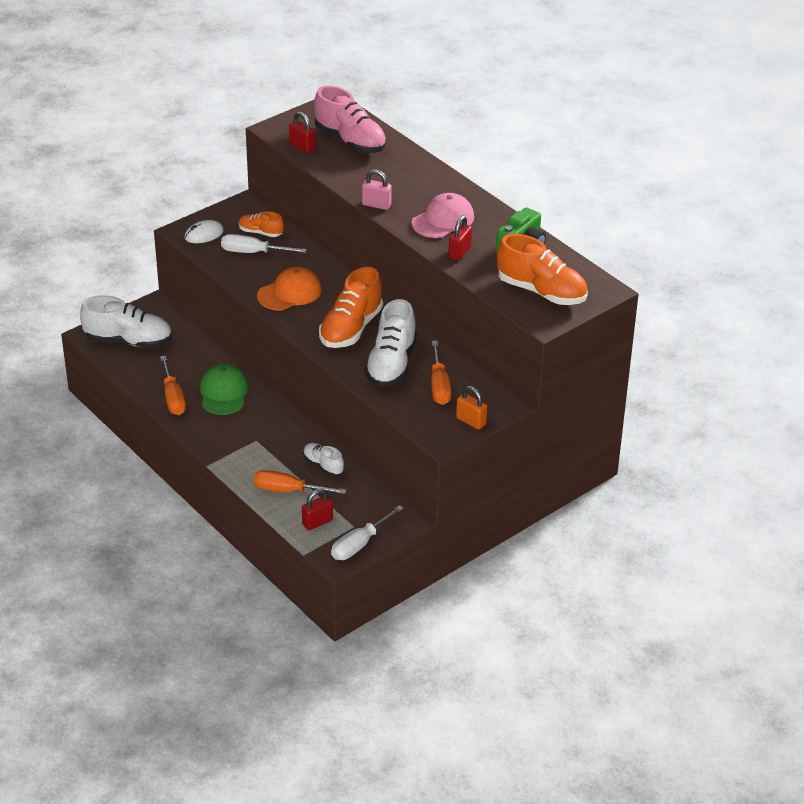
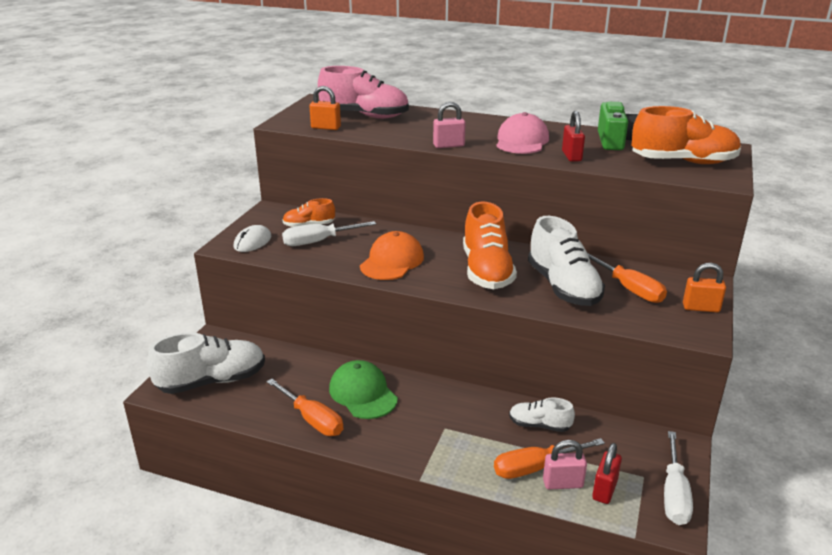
camera: 30 degrees left, 10 degrees down
red padlock [289,112,315,153] -> orange padlock [309,86,341,130]
none -> pink padlock [543,440,587,490]

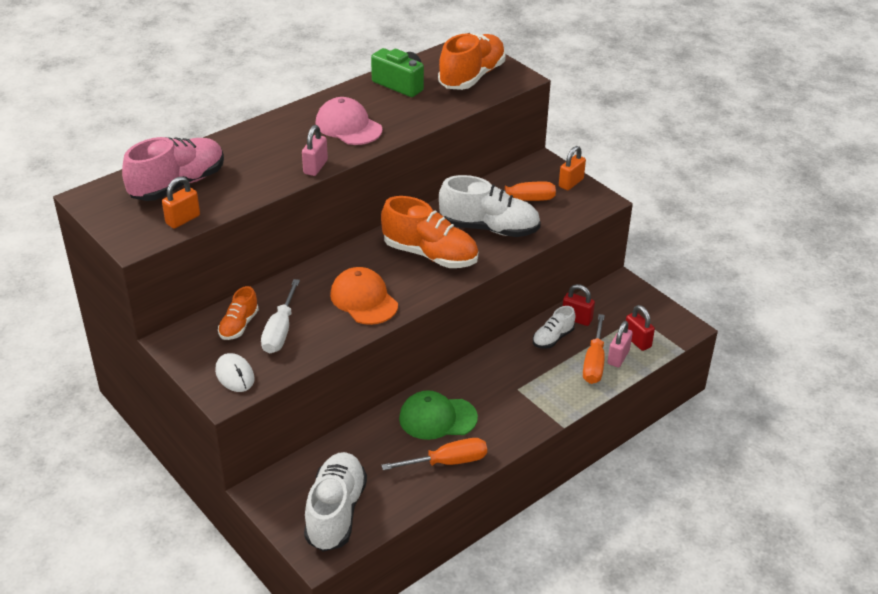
camera: 60 degrees left, 10 degrees up
red padlock [562,111,585,162] -> red padlock moved to [563,284,595,326]
white screwdriver [664,431,693,525] -> none

